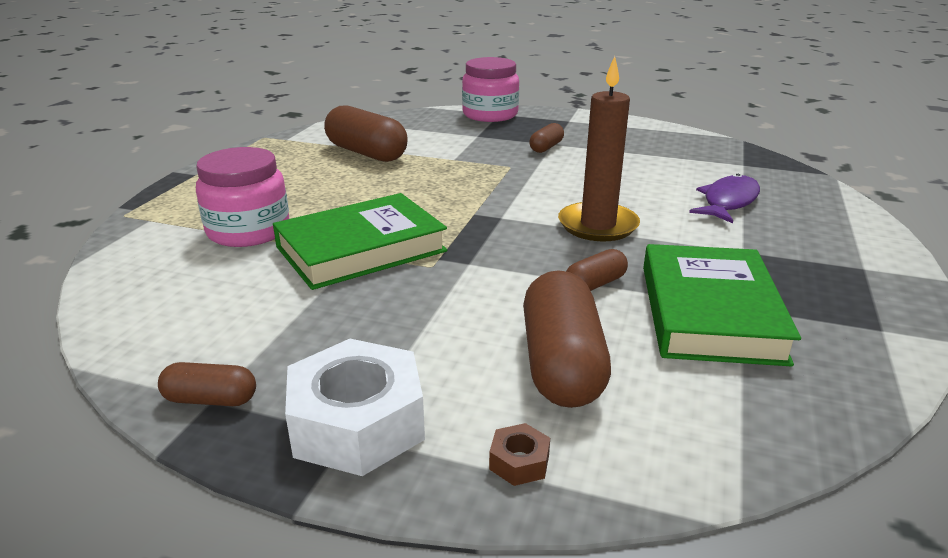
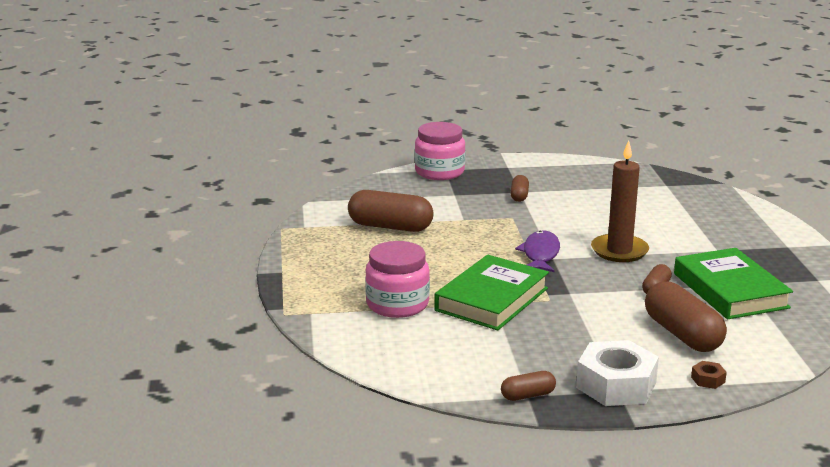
camera: 25 degrees left, 5 degrees down
purple fish [689,174,760,223] -> purple fish moved to [515,230,560,272]

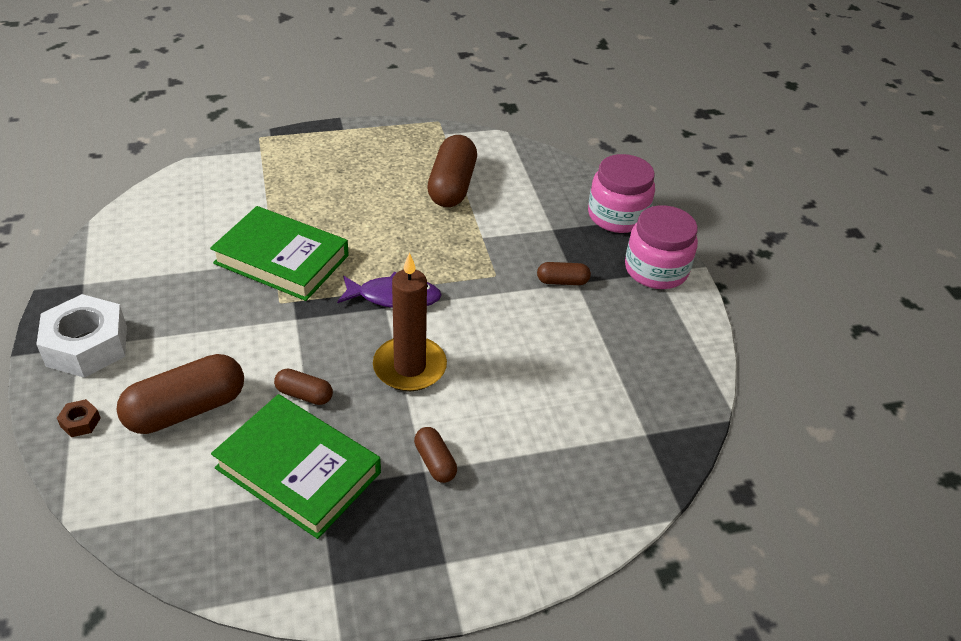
camera: 80 degrees right, 20 degrees up
pink jar [365,241,430,318] -> pink jar moved to [625,205,698,289]
brown capsule [501,371,556,401] -> brown capsule moved to [414,427,457,483]
green book [674,248,793,319] -> green book turned 60 degrees clockwise [211,394,381,539]

